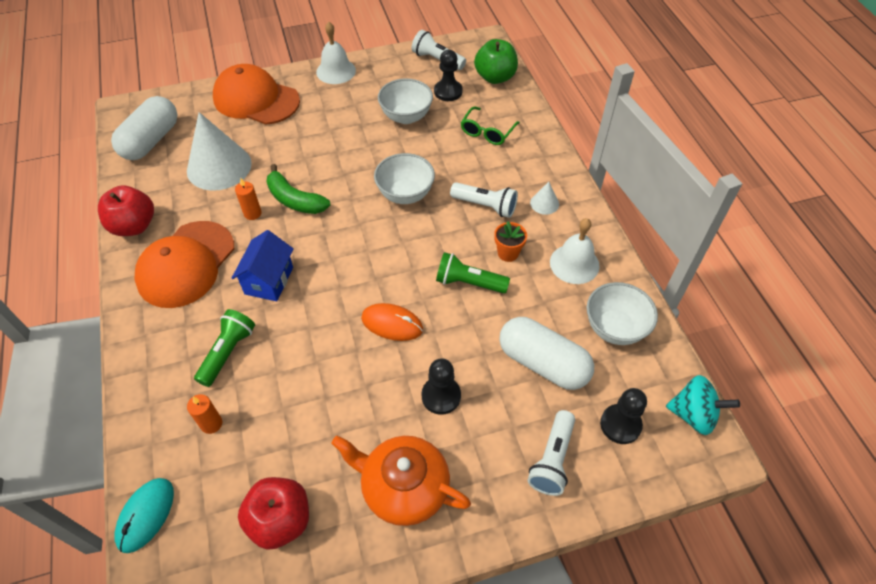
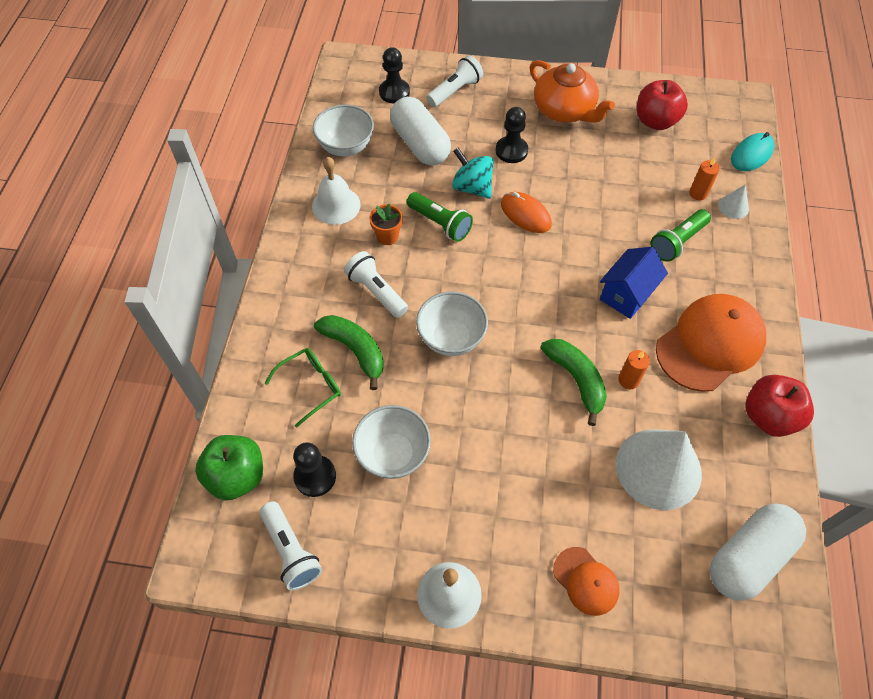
camera: 155 degrees left, 5 degrees up
orange cap [213,64,300,125] -> orange cap [553,547,620,616], size x0.51
white cone [530,182,559,215] -> white cone moved to [718,184,749,219]
turquoise spinning top [666,375,740,435] -> turquoise spinning top moved to [452,148,494,199]
none -> green banana [314,315,384,390]

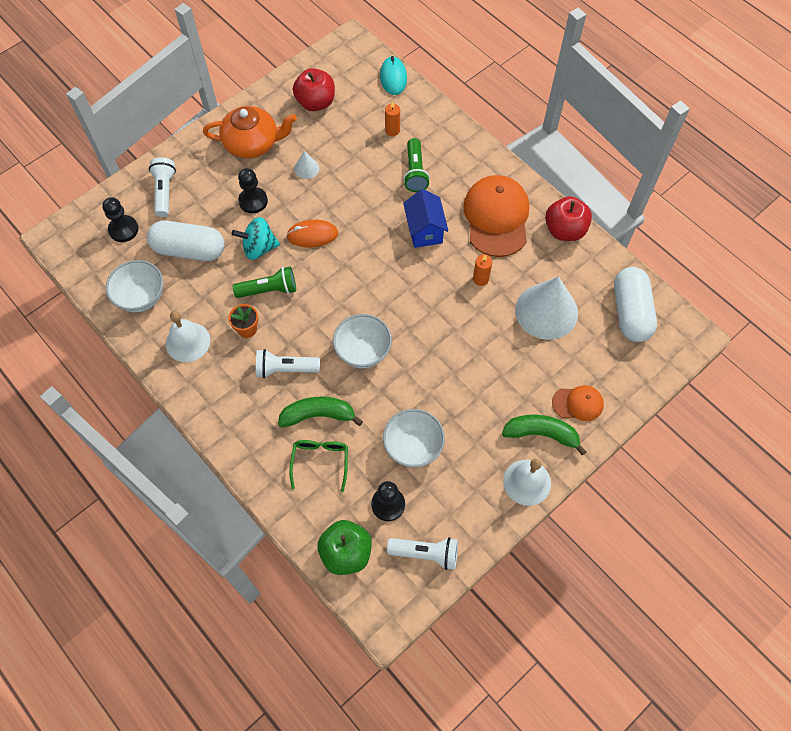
camera: 50 degrees left, 5 degrees up
green banana [540,339,607,426] -> green banana moved to [502,415,587,456]
white cone [718,184,749,219] -> white cone moved to [294,151,319,179]

